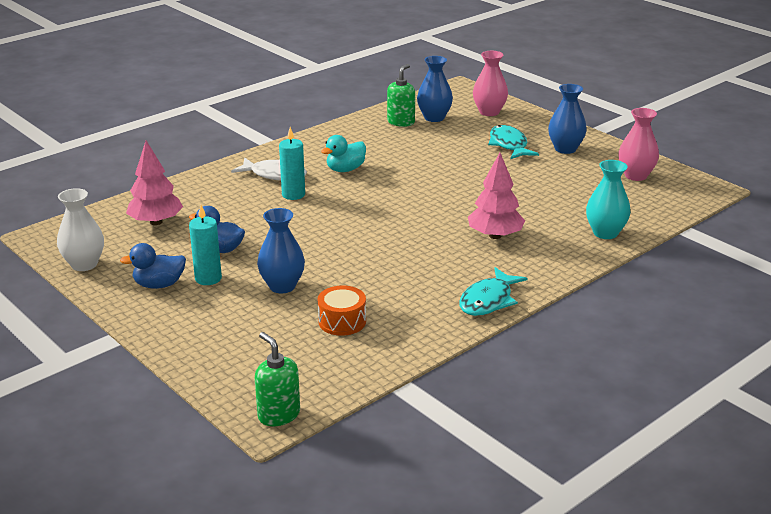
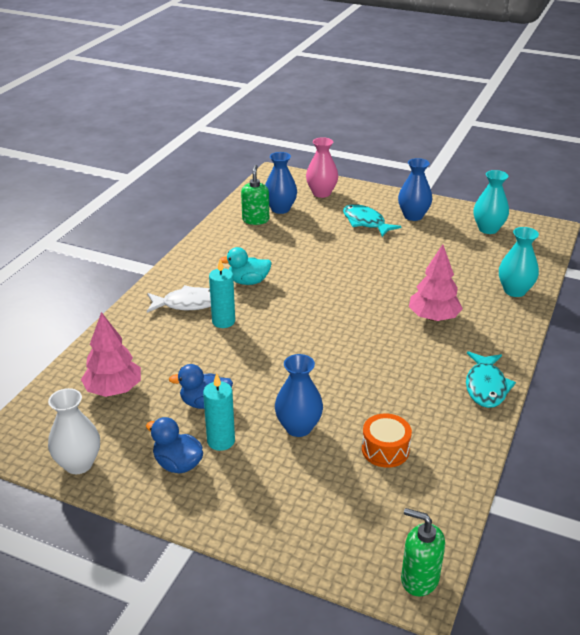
camera: 25 degrees left, 5 degrees up
blue duck [120,243,186,289] -> blue duck turned 75 degrees clockwise [146,417,203,474]
turquoise duck [321,135,366,172] -> turquoise duck turned 60 degrees clockwise [219,247,272,285]
pink vase [618,108,659,181] -> turquoise vase [474,170,509,234]

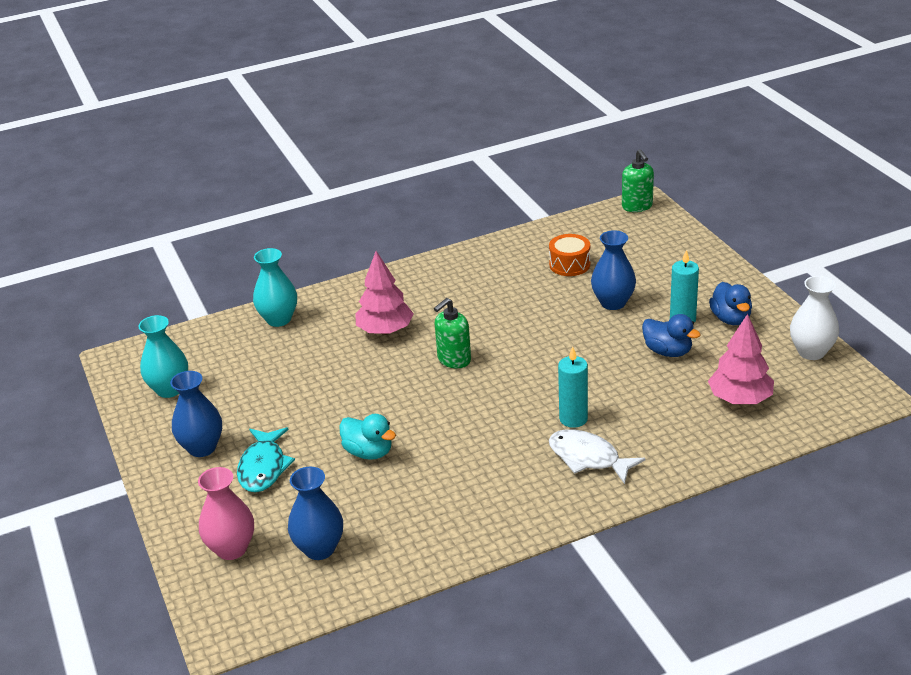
camera: 135 degrees left, 0 degrees up
turquoise duck [219,247,272,285] -> turquoise duck moved to [339,414,396,460]
green soap dispenser [241,165,269,225] -> green soap dispenser moved to [434,298,471,368]
turquoise fish [466,351,516,408] -> none

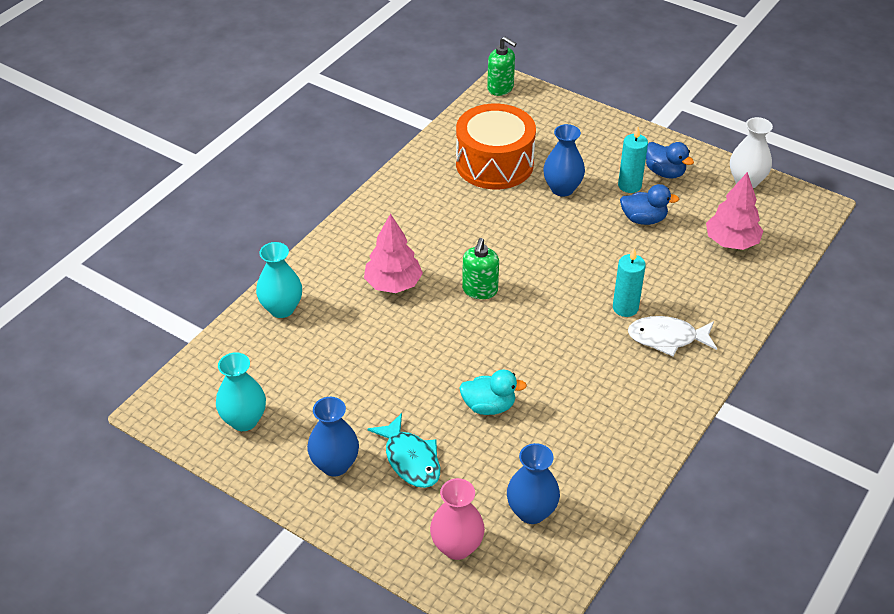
camera: 35 degrees left, 10 degrees up
orange drum [549,234,590,276] -> orange drum [456,104,536,189], size x2.00

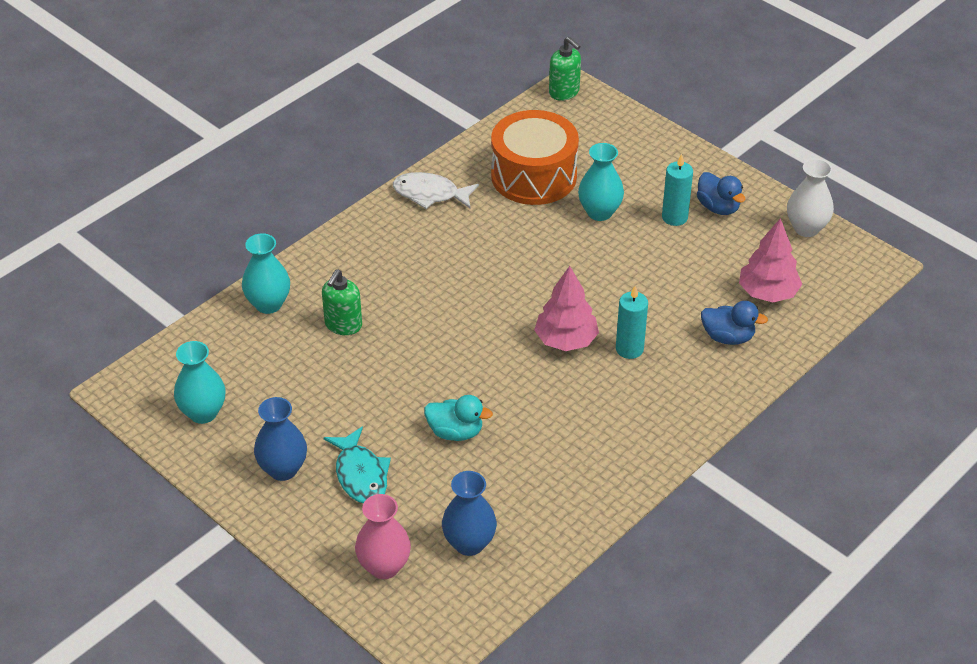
camera: 10 degrees right, 0 degrees up
pink tree [364,214,423,293] -> pink tree moved to [534,266,599,351]
green soap dispenser [462,238,499,299] -> green soap dispenser moved to [322,269,362,335]
blue vase [543,124,585,197] -> turquoise vase [578,143,624,221]
blue duck [620,184,679,225] -> blue duck moved to [701,301,768,345]
white fish [628,316,717,356] -> white fish moved to [393,172,479,209]

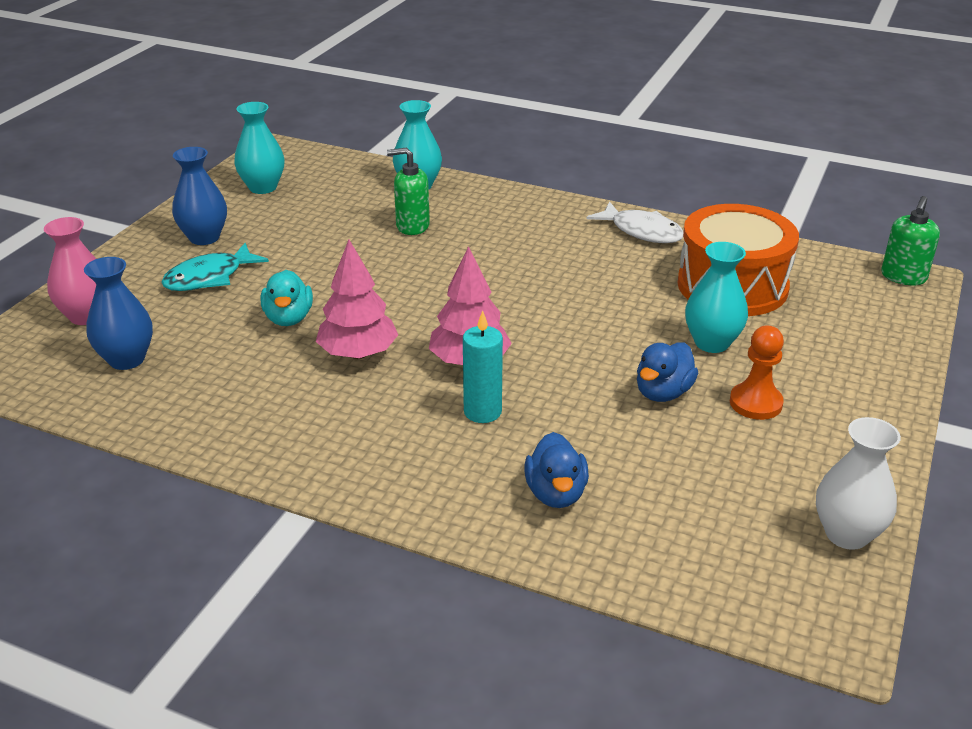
camera: 70 degrees right, 10 degrees down
white fish [393,172,479,209] -> white fish turned 135 degrees clockwise [586,201,684,243]
turquoise candle [662,154,693,226] -> orange pawn [730,326,784,420]
blue duck [697,172,745,215] -> blue duck moved to [637,342,698,402]
pink tree [739,218,802,302] -> pink tree moved to [316,240,398,359]

